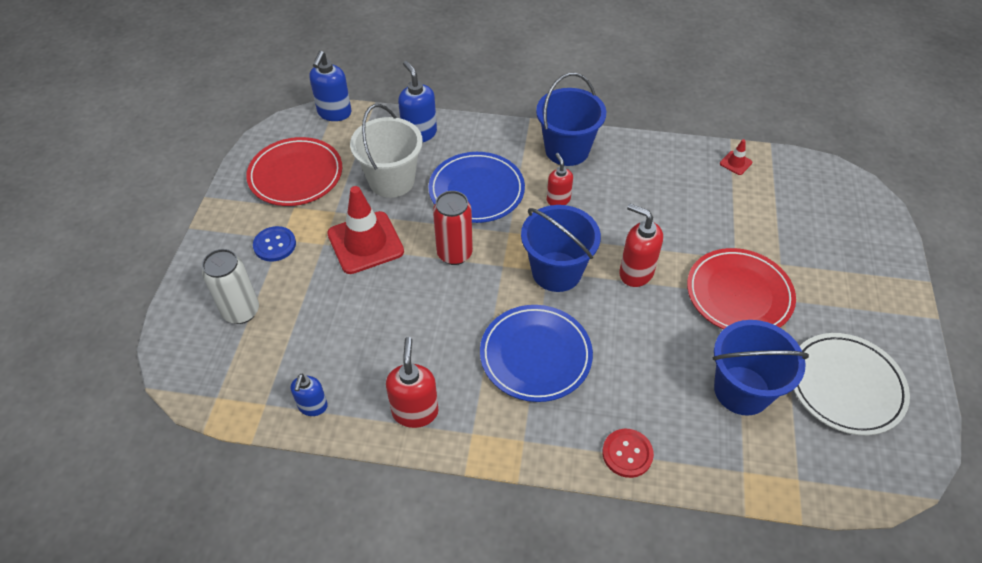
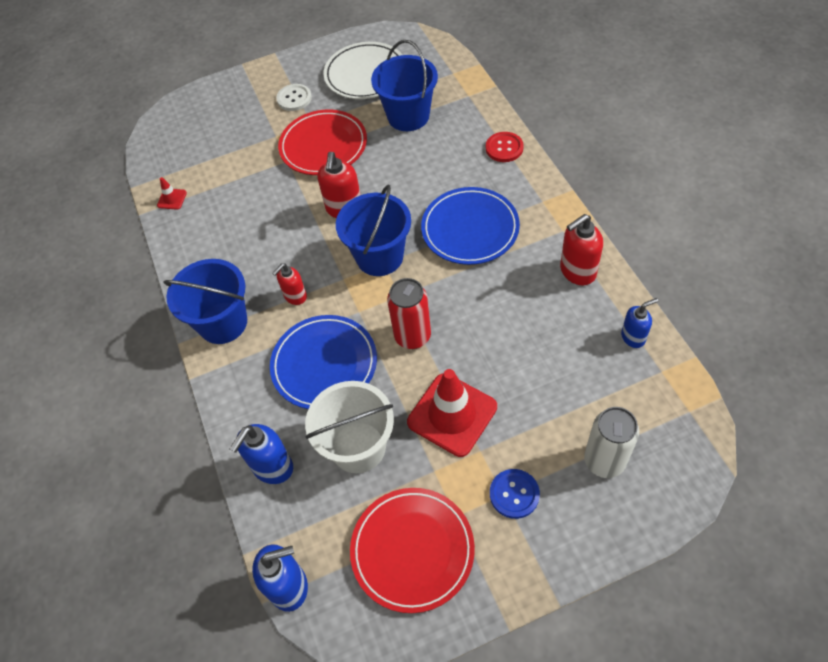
camera: 115 degrees left, 5 degrees up
none -> white button [276,84,312,111]

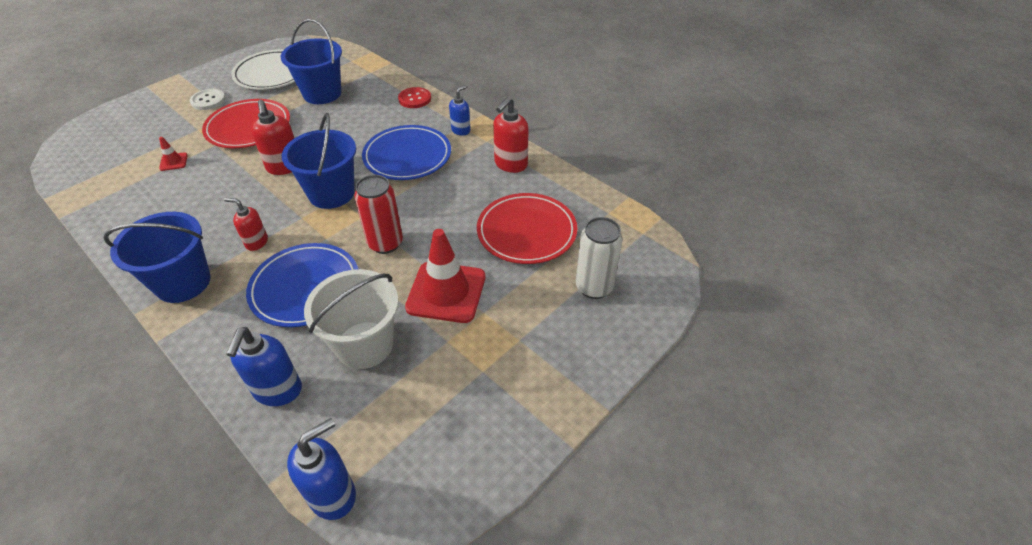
camera: 30 degrees left, 10 degrees down
red traffic cone [157,177,187,210] -> red traffic cone moved to [159,137,188,171]
red soap dispenser [272,263,307,305] -> red soap dispenser turned 90 degrees clockwise [224,198,268,251]
red plate [350,488,475,613] -> red plate moved to [477,193,577,264]
blue button [490,469,540,519] -> none
blue soap dispenser [621,298,658,348] -> blue soap dispenser moved to [449,85,471,136]

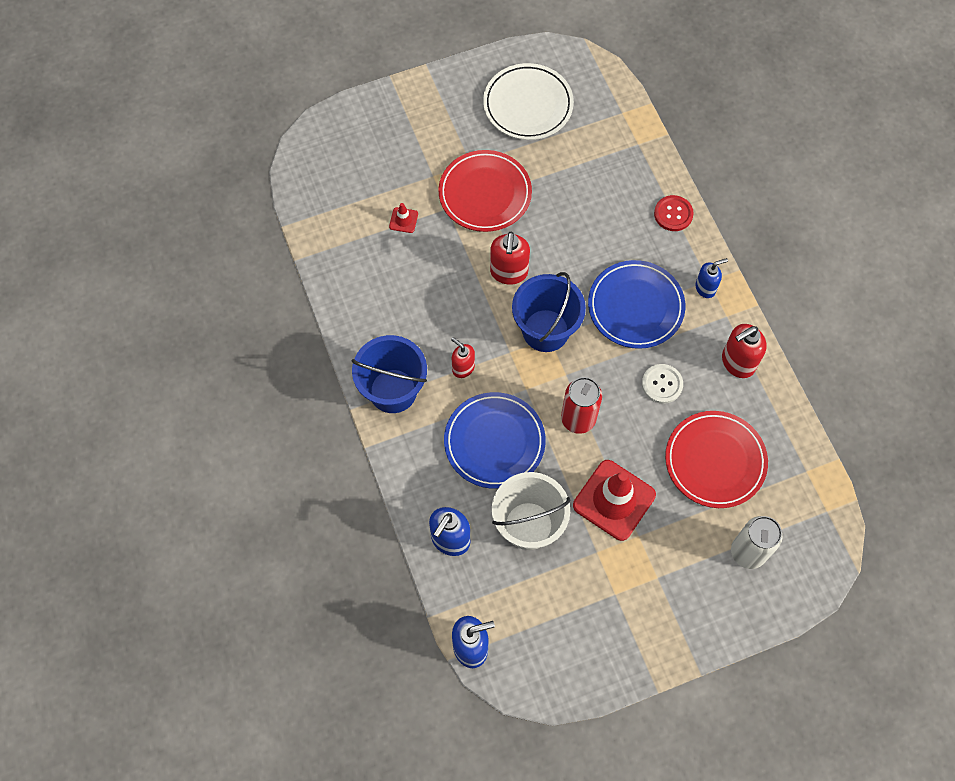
camera: 25 degrees right, 20 degrees up
white button [190,89,226,110] -> white button moved to [642,364,683,404]
blue bucket [281,19,342,104] -> none

